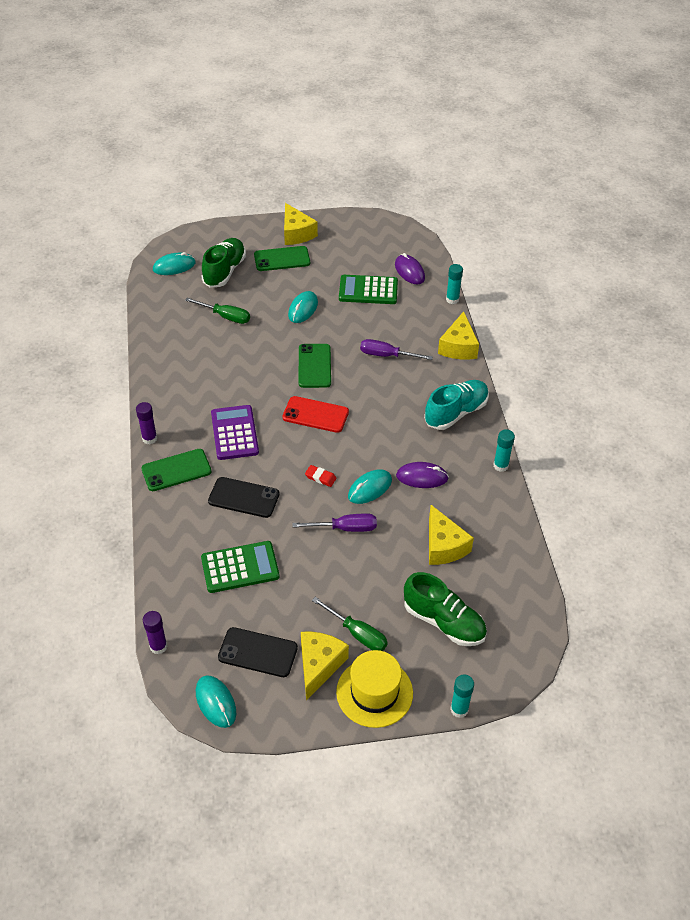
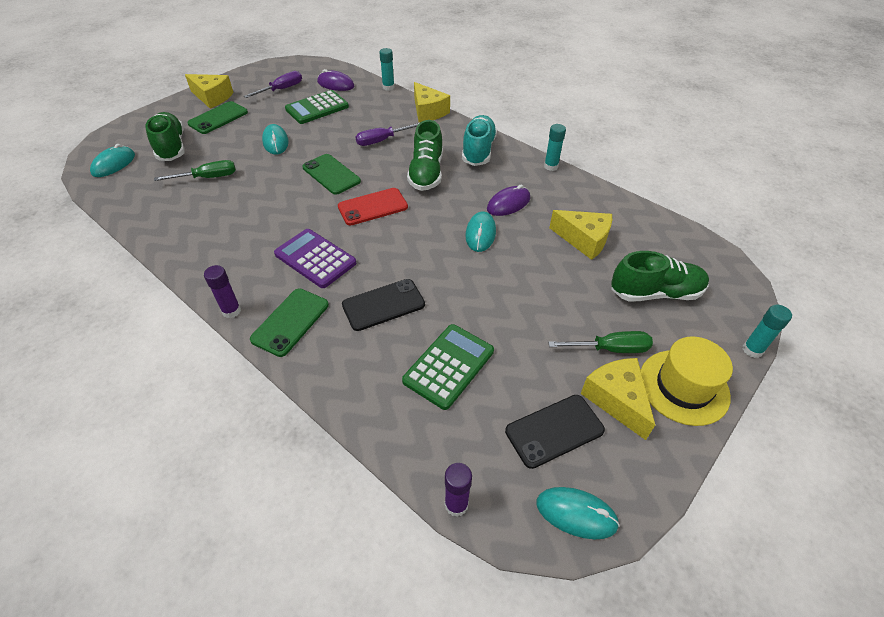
camera: 40 degrees left, 0 degrees up
purple screwdriver [292,513,377,532] -> purple screwdriver moved to [244,71,302,98]
red eraser [305,465,337,487] -> none
none -> green shoe [407,120,443,191]

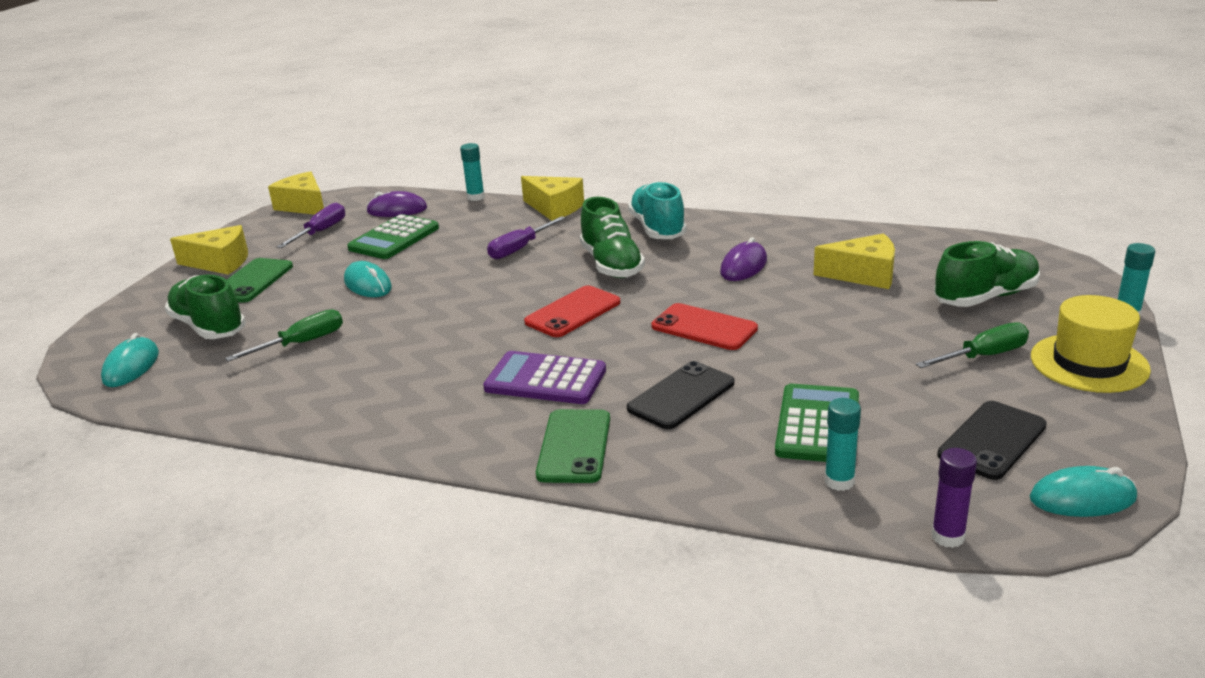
camera: 20 degrees left, 20 degrees down
purple glue stick [204,265,241,318] -> none
green phone [302,154,361,195] -> none
turquoise mouse [465,212,496,252] -> none
turquoise glue stick [544,124,566,171] -> turquoise glue stick moved to [825,398,861,491]
yellow cheese [581,358,655,440] -> yellow cheese moved to [268,171,324,215]
none -> red phone [651,303,758,350]

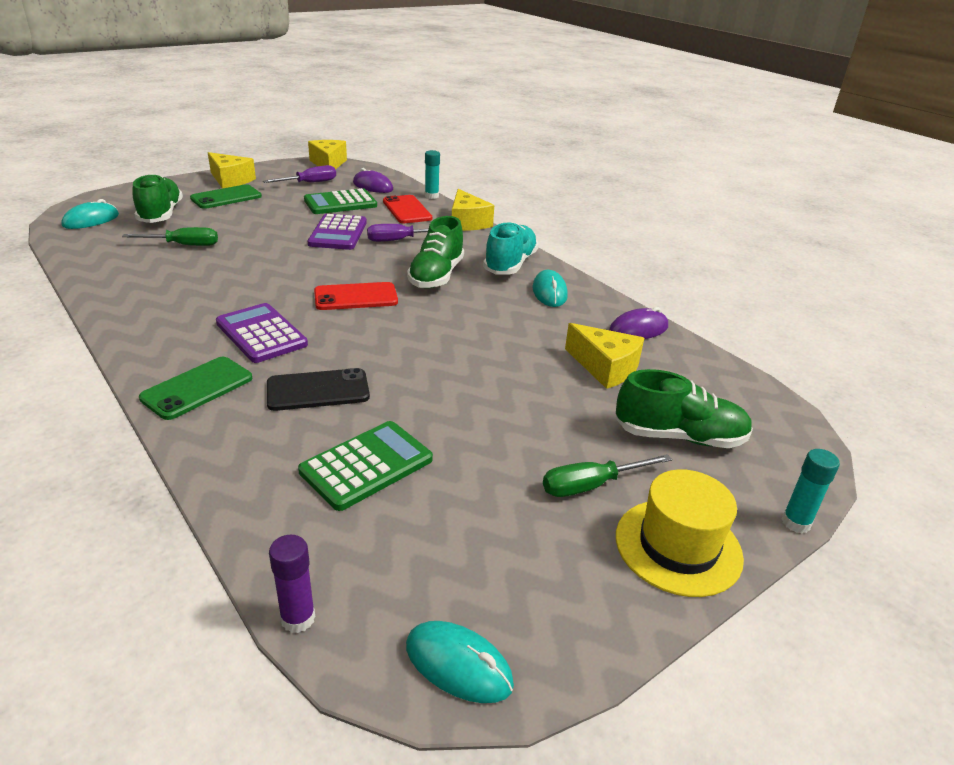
camera: 30 degrees right, 5 degrees up
turquoise mouse [344,261,392,297] -> turquoise mouse moved to [532,270,568,307]
red phone [651,303,758,350] -> red phone moved to [383,195,432,223]
purple mouse [720,237,767,281] -> purple mouse moved to [609,307,668,339]
turquoise glue stick [825,398,861,491] -> none
green screwdriver [916,322,1029,368] -> green screwdriver turned 150 degrees clockwise [543,454,672,497]
black phone [937,401,1047,480] -> none
none -> purple calculator [308,214,367,250]

